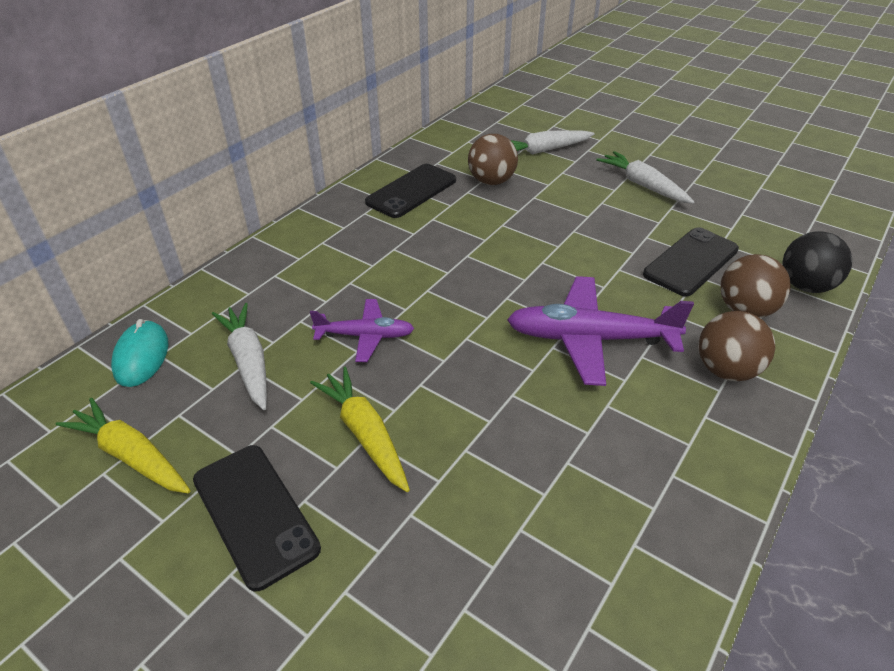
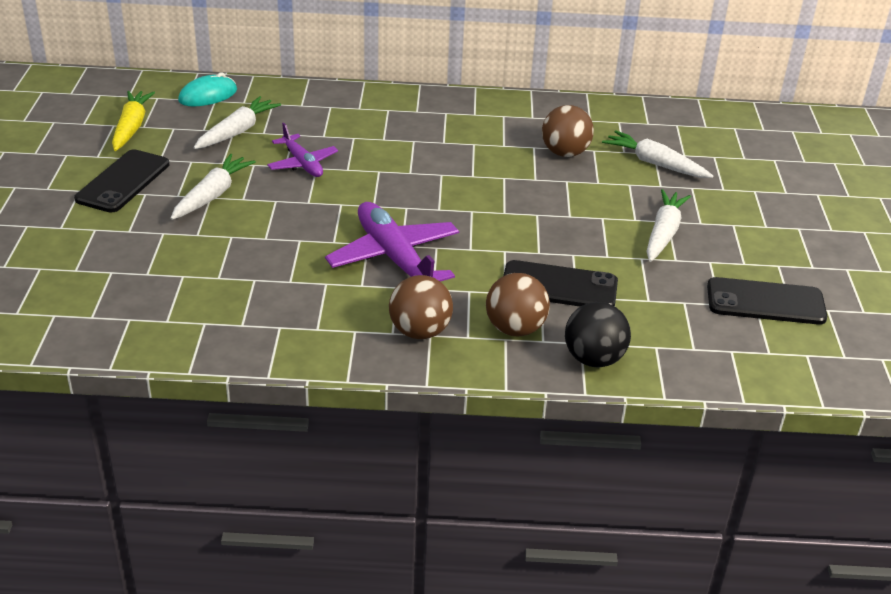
camera: 55 degrees right, 5 degrees down
yellow carrot [310,367,410,492] -> white carrot [170,154,256,220]
black phone [365,164,456,218] -> black phone moved to [707,277,827,325]

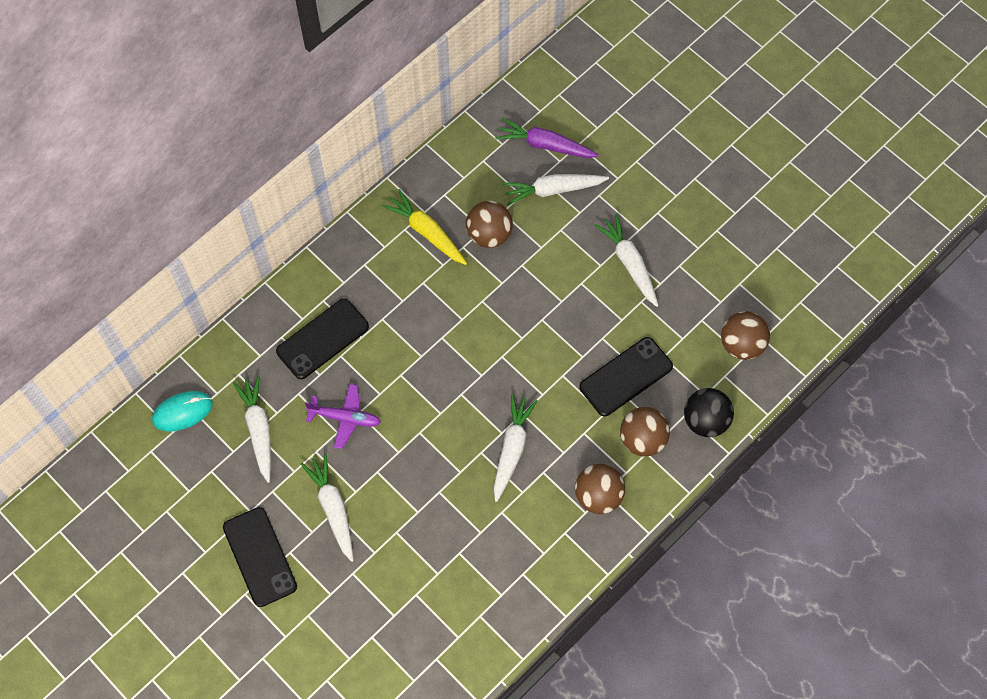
camera: 45 degrees left, 30 degrees up
yellow carrot [112,91,155,151] -> yellow carrot moved to [382,189,467,265]
turquoise mouse [178,73,237,107] -> turquoise mouse turned 60 degrees clockwise [152,391,213,431]
purple plane [325,202,459,282] -> white carrot [494,394,538,502]
black phone [707,277,827,325] -> black phone moved to [276,299,369,379]
none -> purple carrot [495,118,599,158]
none -> brown ball [721,311,770,360]

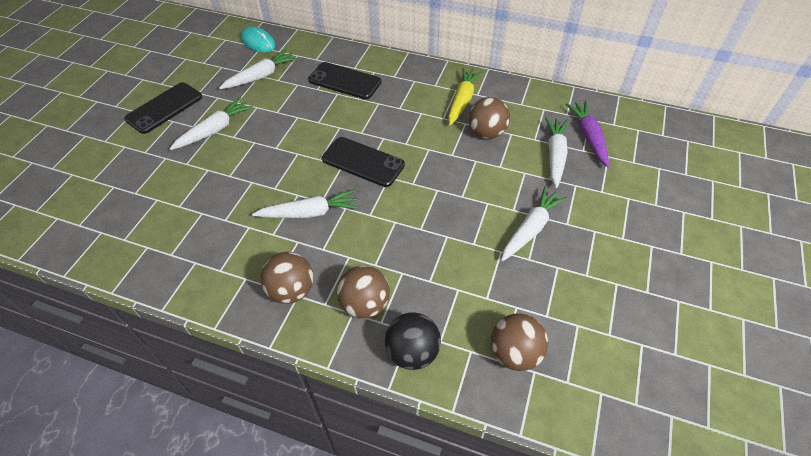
camera: 65 degrees right, 15 degrees down
purple plane [305,384,381,449] -> none
white carrot [503,174,609,205] -> white carrot turned 45 degrees clockwise [545,118,568,188]
black phone [579,337,673,416] -> black phone moved to [322,137,405,187]

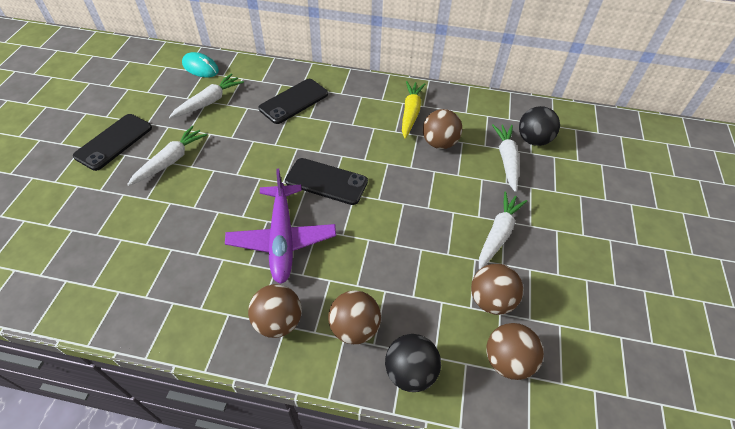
camera: 10 degrees left, 0 degrees up
white carrot [252,189,358,218] -> purple plane [225,169,336,284]
black phone [308,62,382,99] -> black phone turned 60 degrees counterclockwise [259,79,328,124]
purple carrot [566,101,610,168] -> black ball [519,106,560,146]
none -> brown ball [471,264,523,315]

